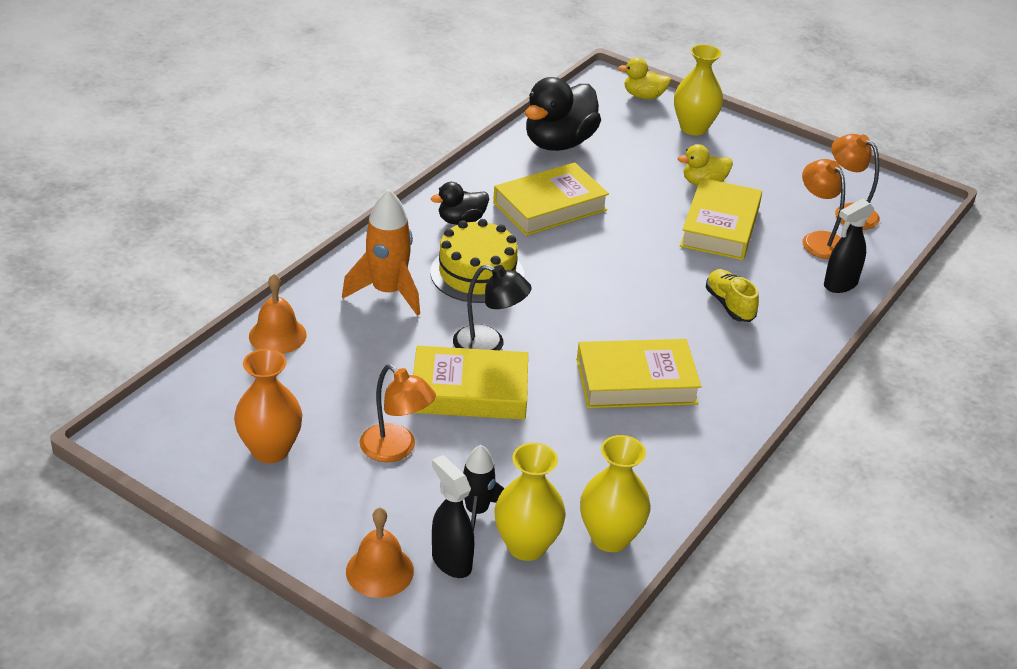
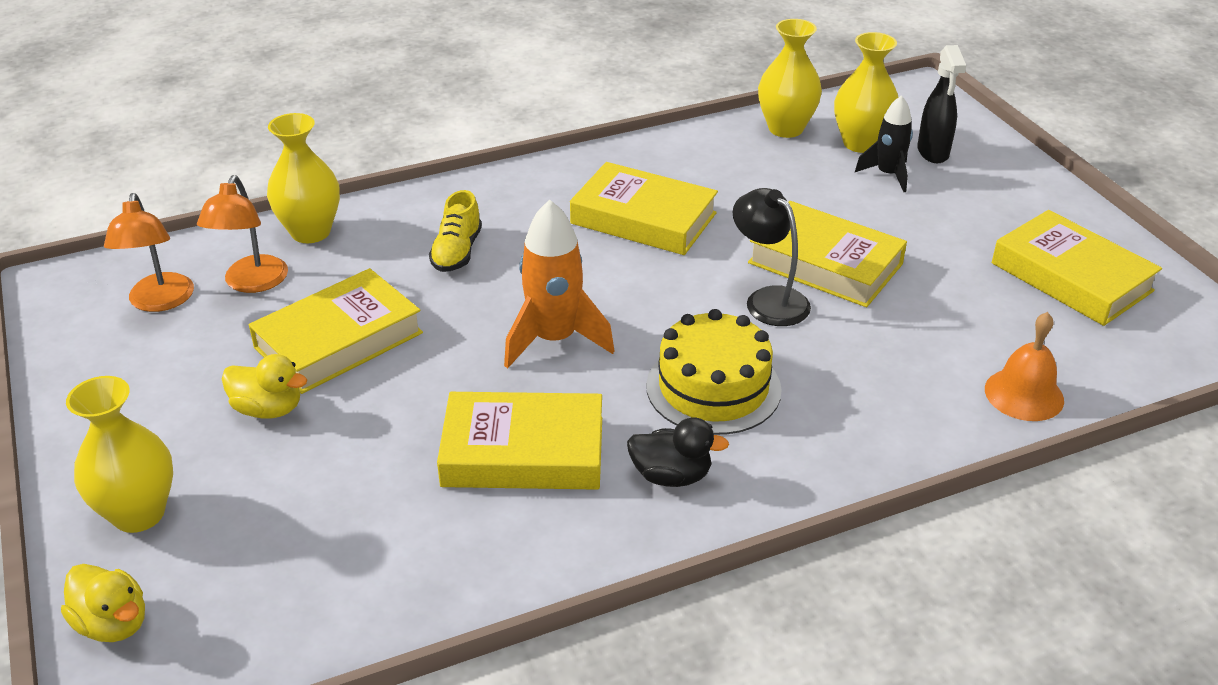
camera: 145 degrees left, 0 degrees up
orange vase [234,349,303,463] -> yellow book [992,210,1162,326]
orange rocket [342,189,420,316] -> orange rocket moved to [504,200,614,369]
orange bell [346,508,414,598] -> none
orange lamp [360,364,436,462] -> none
black duck [525,77,601,151] -> none
black spray bottle [824,199,874,293] -> yellow vase [267,113,340,243]

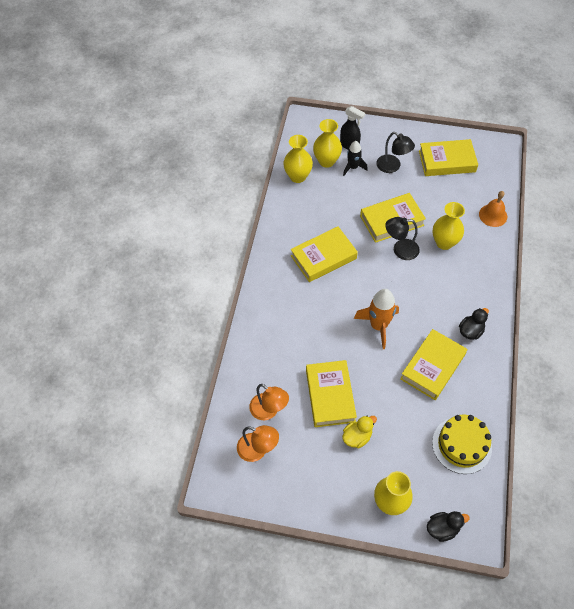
camera: 55 degrees left, 20 degrees up
yellow duck [61,564,145,642] -> black duck [427,511,469,542]
yellow vase [267,113,340,243] -> yellow vase moved to [432,202,465,250]
yellow shoe [429,190,482,272] -> none
yellow cake [646,309,782,435] -> yellow cake moved to [432,415,492,474]
none -> black lamp [376,132,415,173]

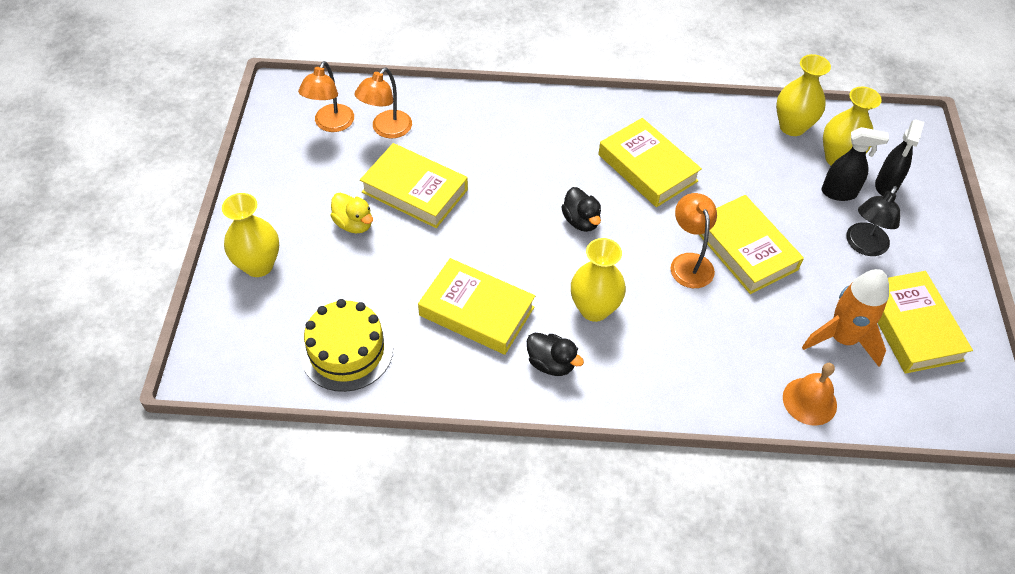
camera: 80 degrees right, 5 degrees down
yellow book [306,360,357,427] -> yellow book turned 45 degrees clockwise [360,143,468,228]
black rocket [343,141,368,176] -> black spray bottle [821,127,889,201]
orange rocket [354,289,399,349] -> orange rocket moved to [802,269,889,367]
black lamp [385,217,420,260] -> orange lamp [670,193,717,288]
black duck [427,511,469,542] -> black duck moved to [562,187,601,232]
yellow vase [432,202,465,250] -> yellow vase moved to [571,238,626,322]

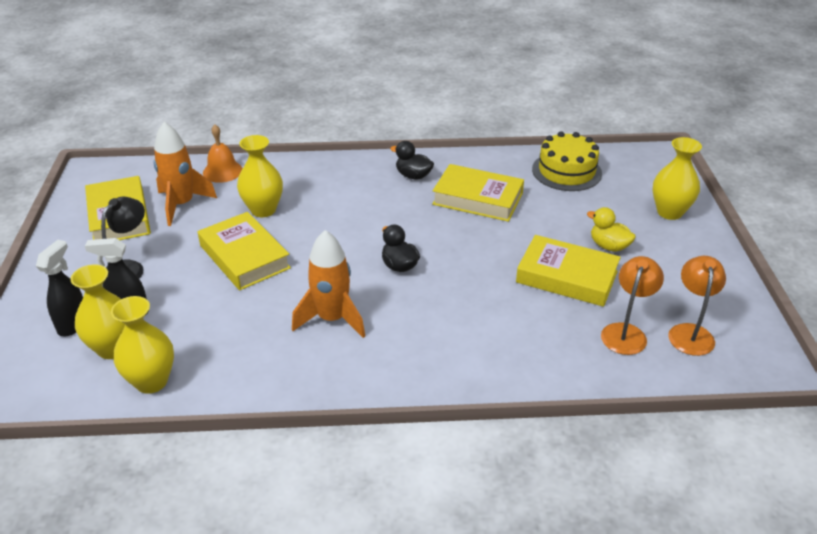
camera: 175 degrees right, 15 degrees down
yellow vase [571,238,626,322] -> yellow vase moved to [237,135,283,217]
yellow book [598,118,702,207] -> orange rocket [292,230,365,338]
orange lamp [670,193,717,288] -> none

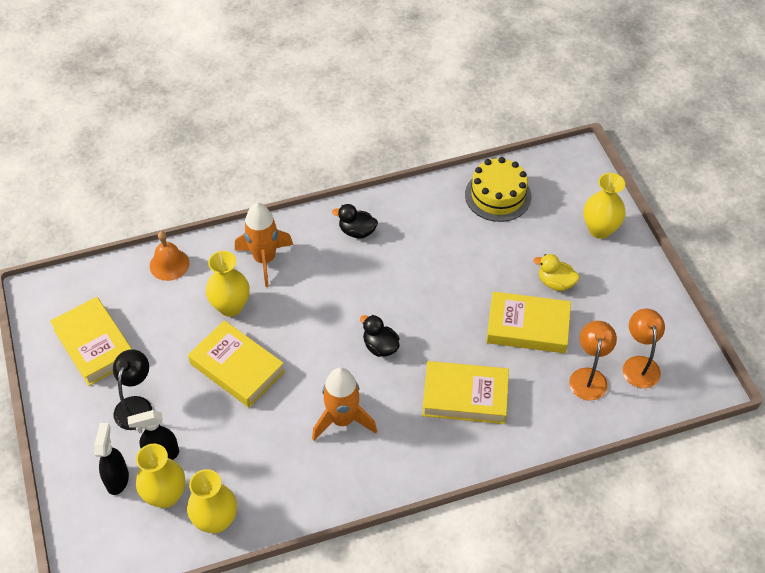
camera: 15 degrees left, 15 degrees up
orange rocket [154,122,217,226] -> orange rocket moved to [235,203,293,287]
yellow book [432,164,524,222] -> yellow book moved to [422,361,509,424]

